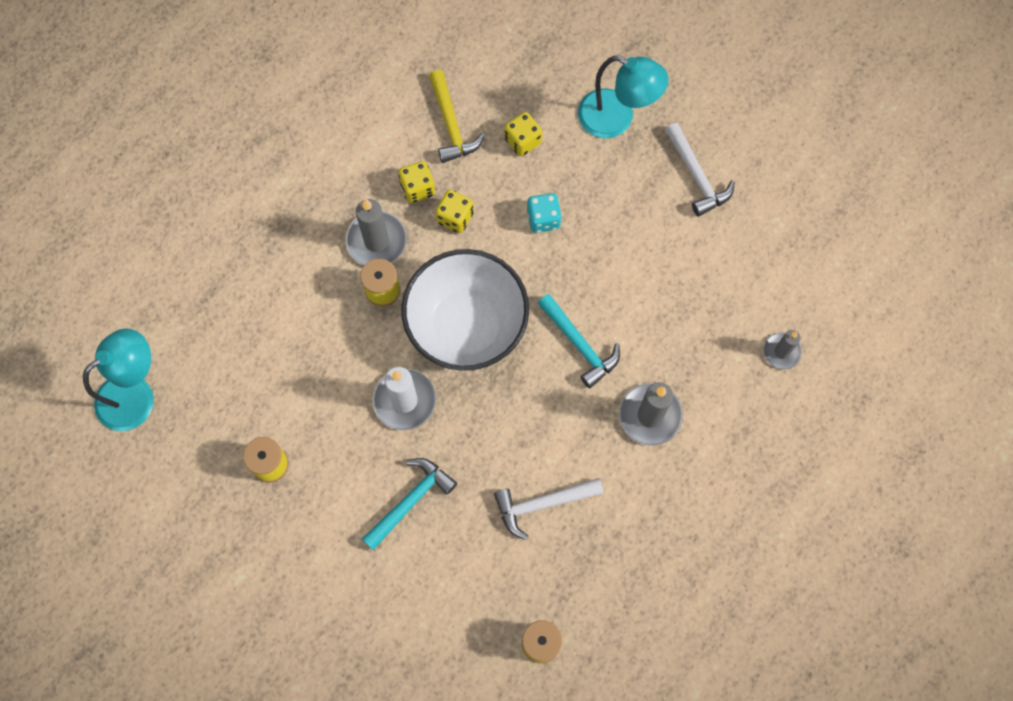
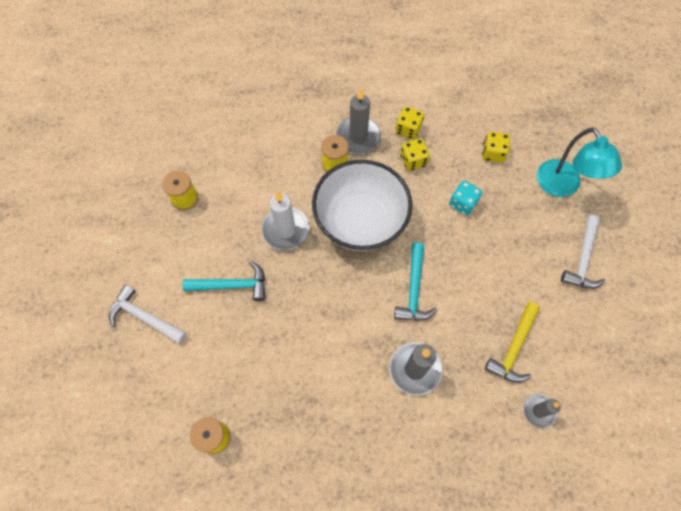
camera: 45 degrees right, 5 degrees down
turquoise lamp [83,329,154,431] -> none
yellow hammer [429,70,485,163] -> yellow hammer moved to [485,302,540,383]
white hammer [494,478,604,540] -> white hammer moved to [109,284,187,344]

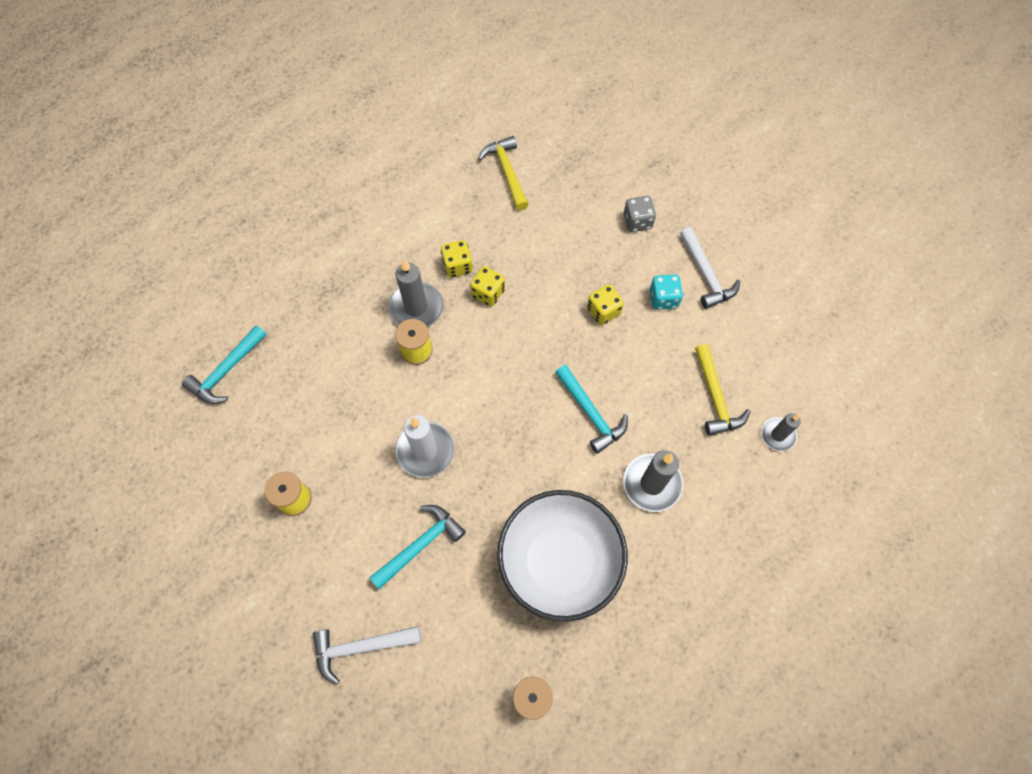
camera: 40 degrees left, 0 degrees up
white bowl [312,160,412,251] -> white bowl moved to [497,490,628,622]
turquoise dice [449,180,482,216] -> turquoise dice moved to [650,274,683,310]
yellow dice [482,132,510,163] -> yellow dice moved to [587,285,624,325]
turquoise lamp [537,128,622,197] -> grey dice [624,196,656,232]
none -> turquoise hammer [182,325,267,404]
none -> yellow hammer [478,136,529,211]

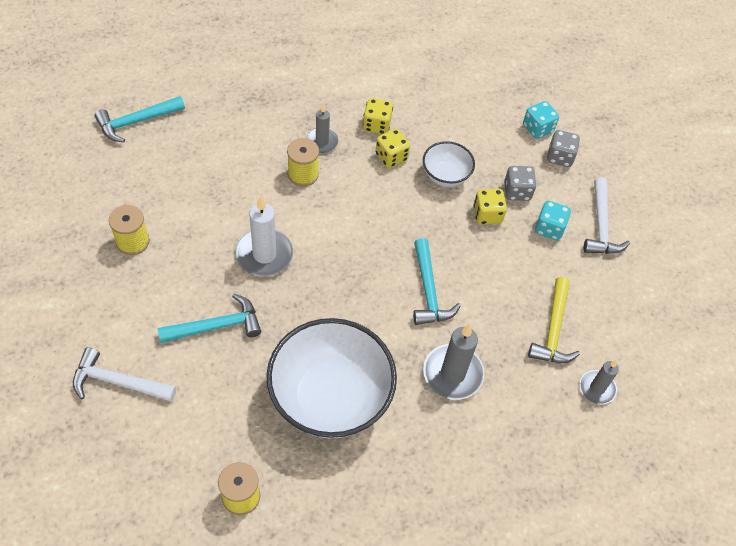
camera: 20 degrees right, 10 degrees down
grey candle [388,259,443,327] -> grey candle [306,104,338,153], size x0.61
yellow hammer [478,136,529,211] -> none
none -> white bowl [423,141,475,187]
none -> grey dice [504,166,537,201]
none -> turquoise dice [523,101,559,139]

